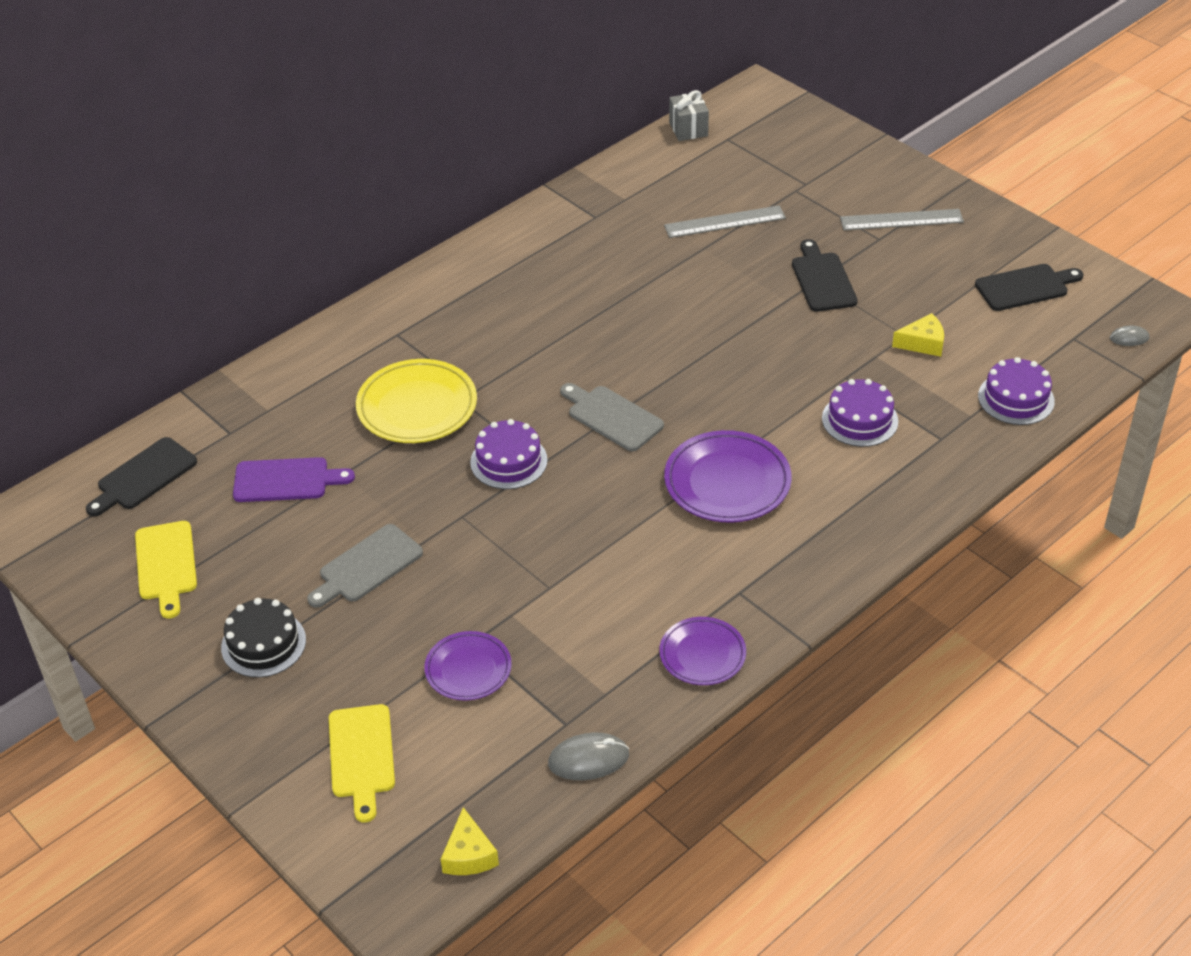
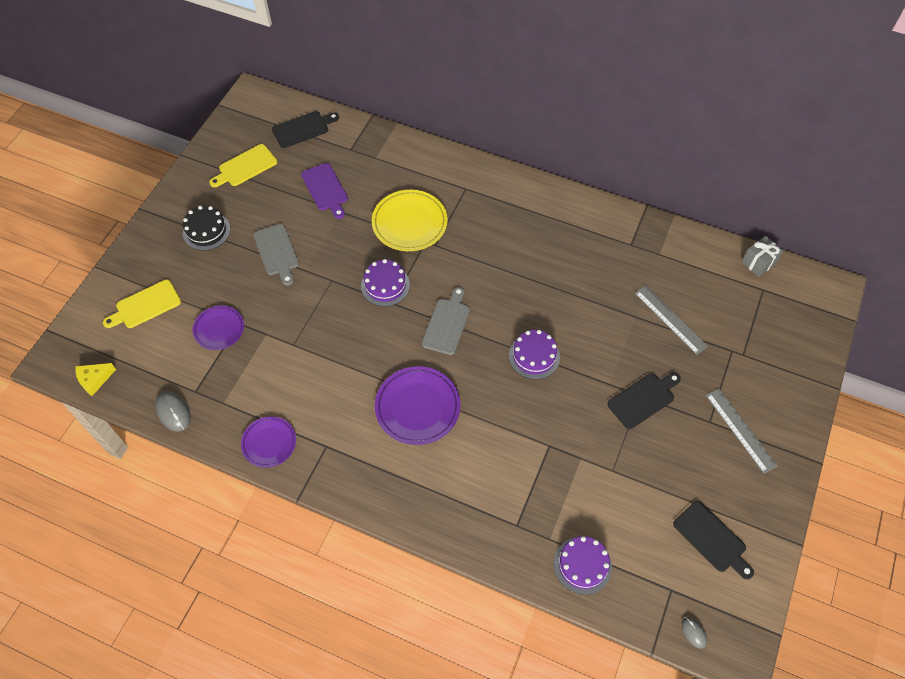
camera: 65 degrees right, 15 degrees up
black cutting board [86,437,197,516] -> black cutting board turned 135 degrees clockwise [272,111,339,148]
grey cutting board [307,524,423,608] -> grey cutting board turned 135 degrees counterclockwise [253,224,299,286]
purple cake [822,379,898,447] -> purple cake moved to [509,330,560,379]
yellow cheese [892,313,944,357] -> none

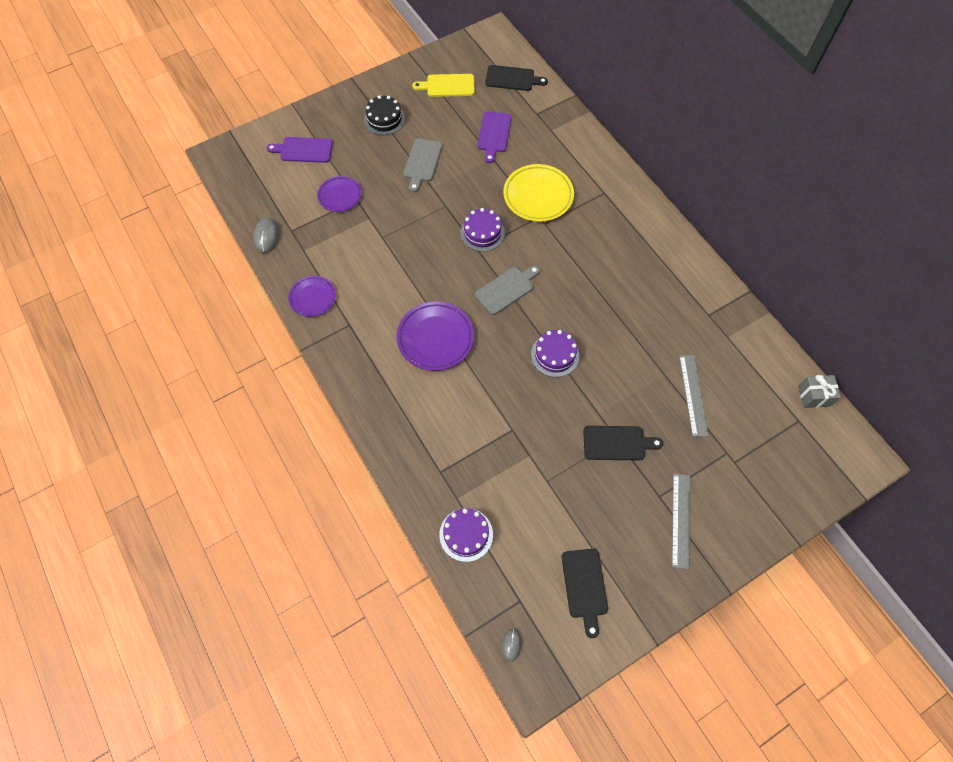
camera: 35 degrees right, 5 degrees up
yellow cheese [75,363,116,396] -> none
yellow cutting board [103,280,181,328] -> purple cutting board [266,137,333,163]

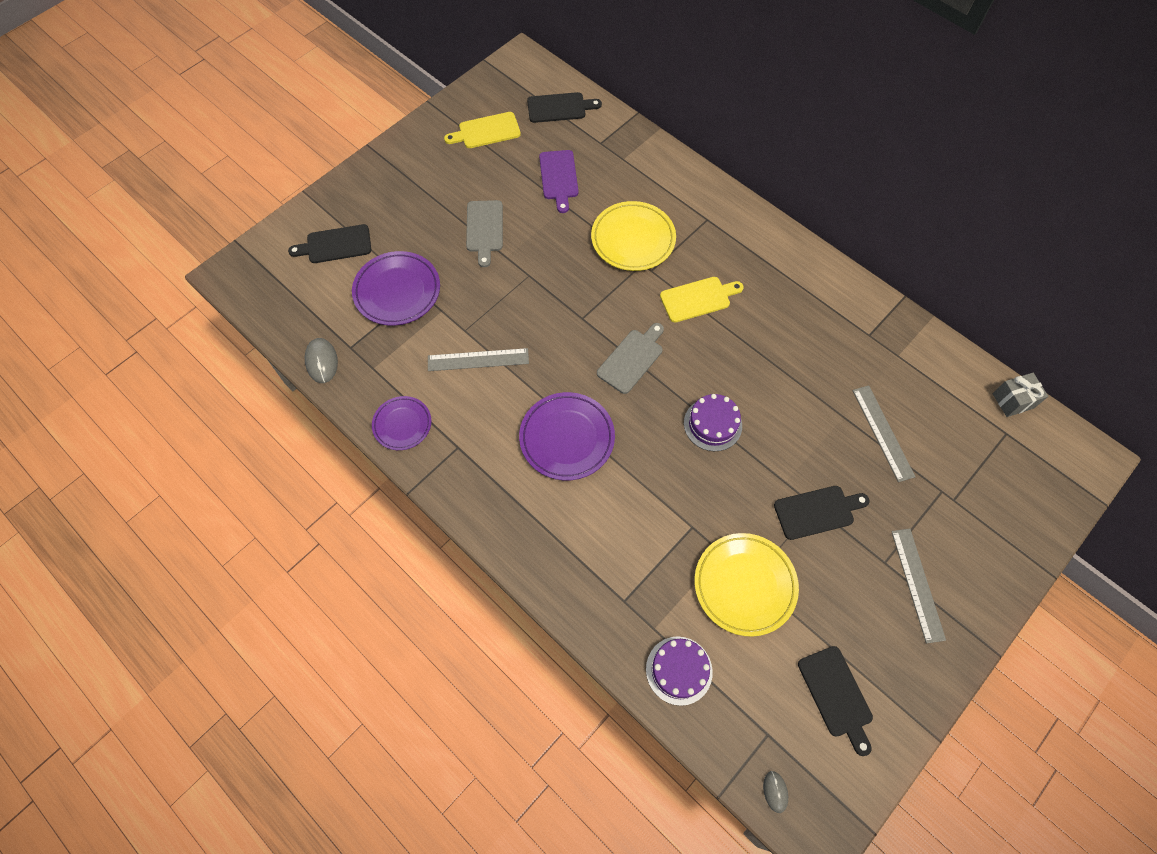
camera: 15 degrees left, 0 degrees up
purple cutting board [266,137,333,163] -> black cutting board [288,224,371,263]
purple plate [317,176,362,212] -> purple plate [352,251,440,326], size x1.60
black cake [364,95,405,135] -> none
purple cake [460,208,505,252] -> none
none -> grey ruler [428,348,529,371]
none -> yellow cutting board [660,277,744,323]
none -> yellow plate [694,533,799,637]

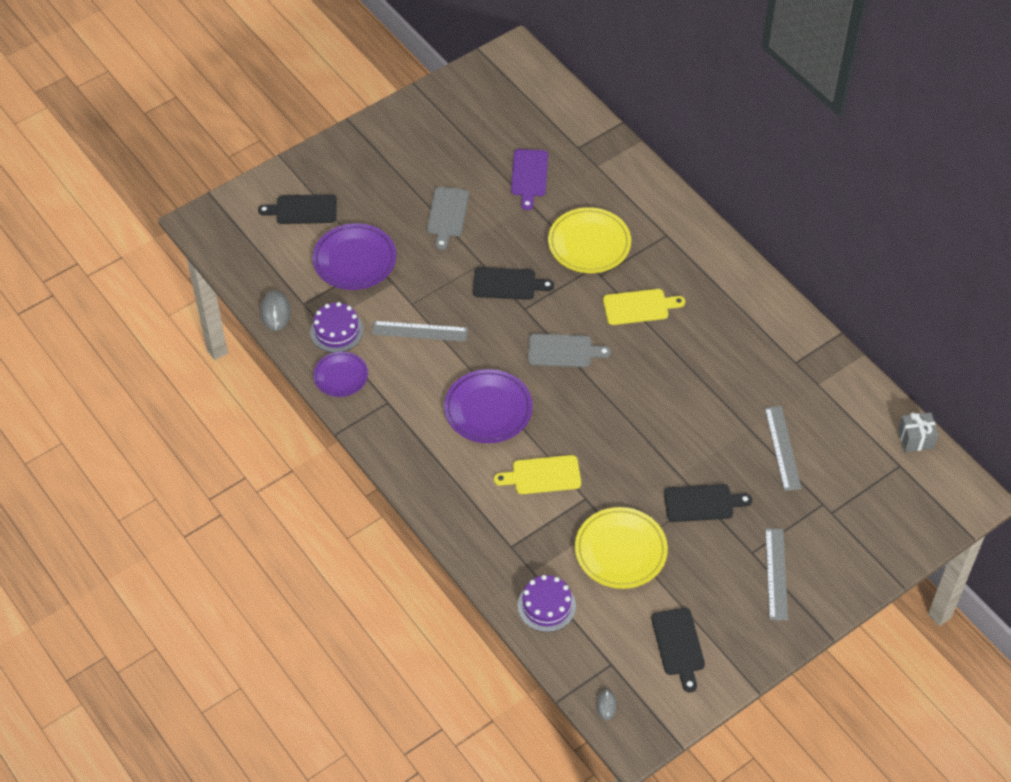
camera: 10 degrees right, 10 degrees down
yellow cutting board [444,112,521,148] -> yellow cutting board moved to [494,455,581,494]
black cutting board [527,92,602,123] -> black cutting board moved to [473,267,554,300]
grey cutting board [597,323,664,394] -> grey cutting board turned 45 degrees clockwise [528,334,611,367]
purple cake [684,394,742,451] -> purple cake moved to [310,302,363,353]

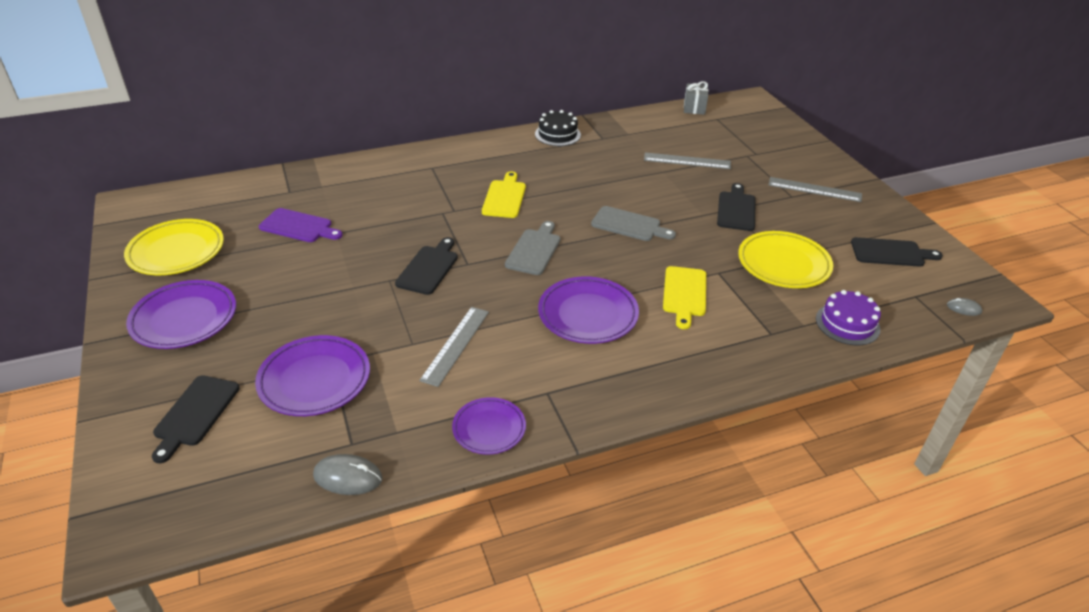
camera: 75 degrees left, 15 degrees down
purple cake [310,302,363,353] -> none
grey cutting board [427,187,469,250] -> grey cutting board moved to [591,206,676,241]
yellow plate [548,207,631,273] -> yellow plate moved to [124,219,224,275]
none -> purple plate [126,280,236,349]
none -> black cake [535,110,581,146]

